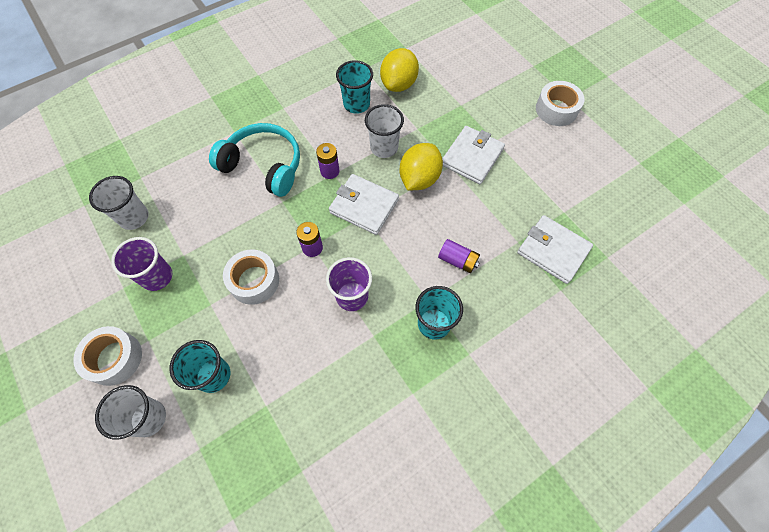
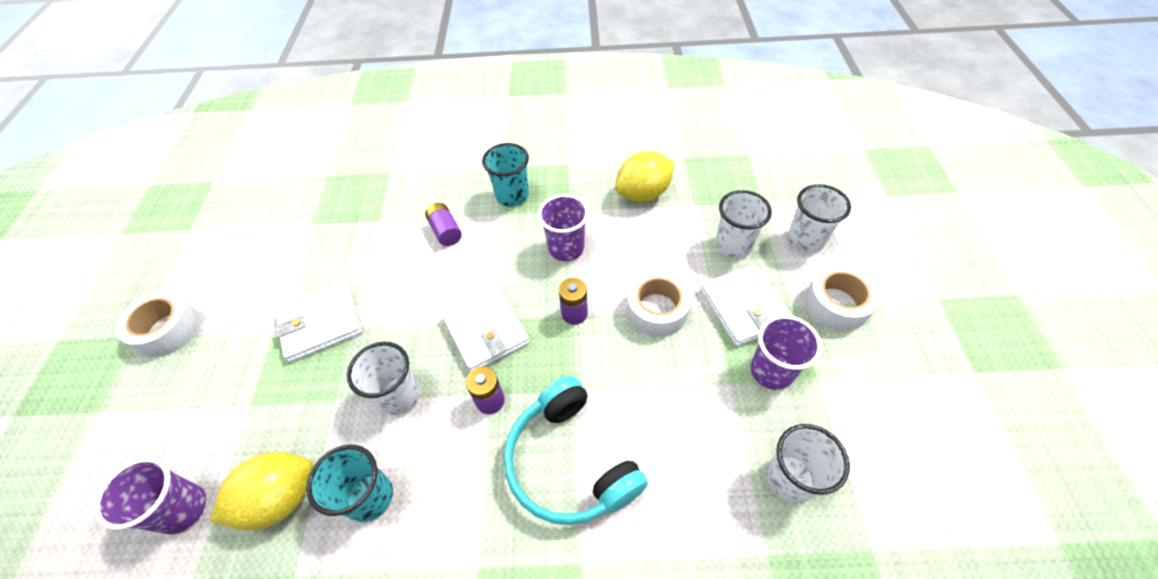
camera: 145 degrees left, 10 degrees down
turquoise cup [169,340,230,393] -> white cup [716,190,772,258]
yellow lemon [400,143,443,190] -> yellow lemon moved to [615,151,674,202]
white wallet [517,215,593,284] -> white wallet moved to [700,265,792,346]
none -> purple cup [94,457,206,535]

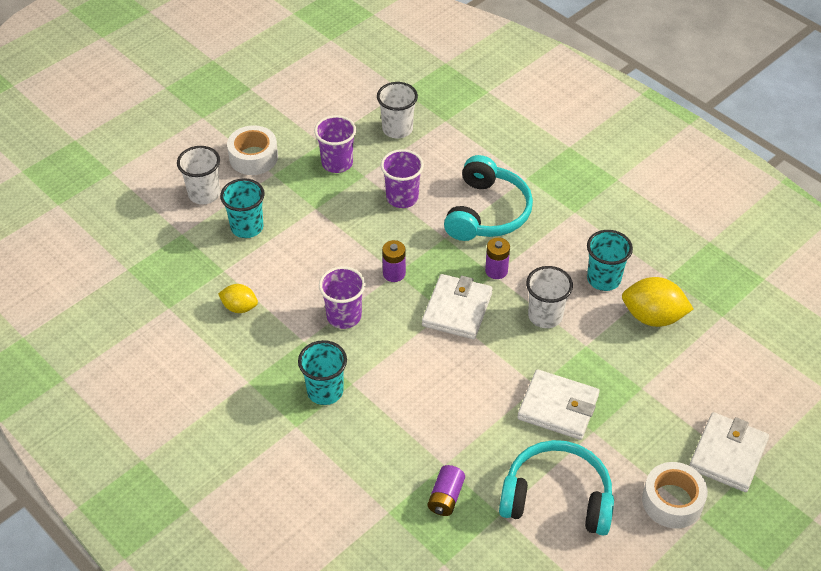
camera: 135 degrees left, 5 degrees down
purple cup [94,457,206,535] -> purple cup moved to [381,149,424,208]
purple battery [425,203,462,246] -> purple battery moved to [428,465,465,516]
yellow lemon [615,151,674,202] -> yellow lemon [218,284,258,313], size x0.60
white tape [626,270,692,337] -> none
white wallet [700,265,792,346] -> white wallet moved to [689,412,769,492]
white cup [716,190,772,258] -> turquoise cup [220,178,265,238]
none -> turquoise headphones [499,440,614,536]

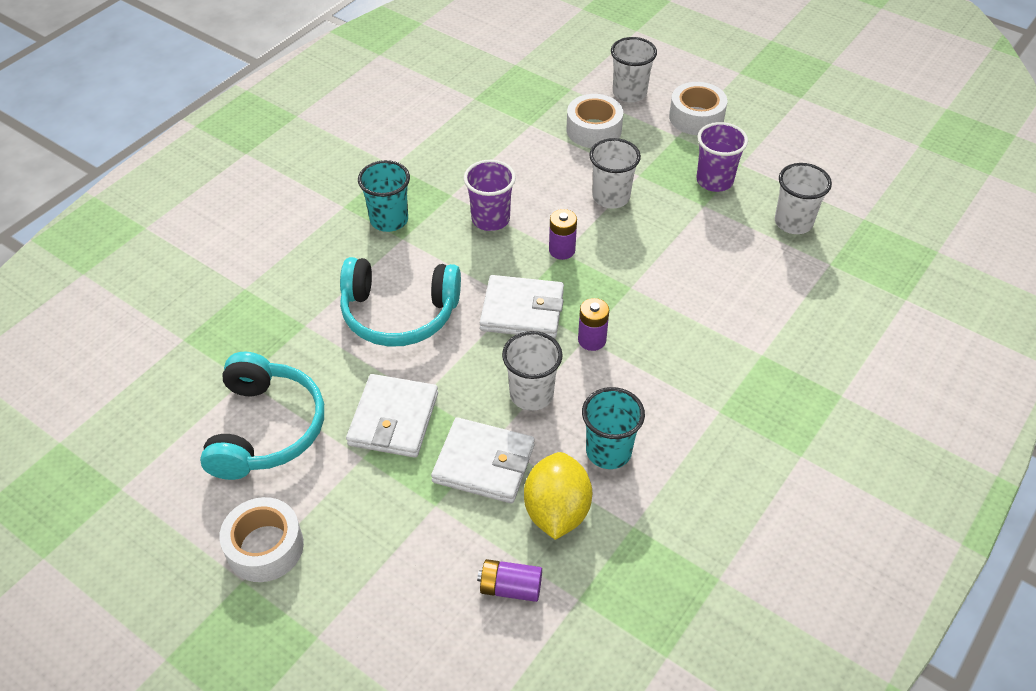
camera: 80 degrees right, 0 degrees up
yellow lemon [218,284,258,313] -> none
turquoise cup [220,178,265,238] -> white tape [566,94,623,148]
purple cup [381,149,424,208] -> none
purple battery [428,465,465,516] -> purple battery moved to [477,559,542,602]
turquoise headphones [444,155,533,241] -> turquoise headphones moved to [340,257,461,347]
white wallet [689,412,769,492] -> white wallet moved to [431,417,535,503]
none -> white cup [589,138,641,209]

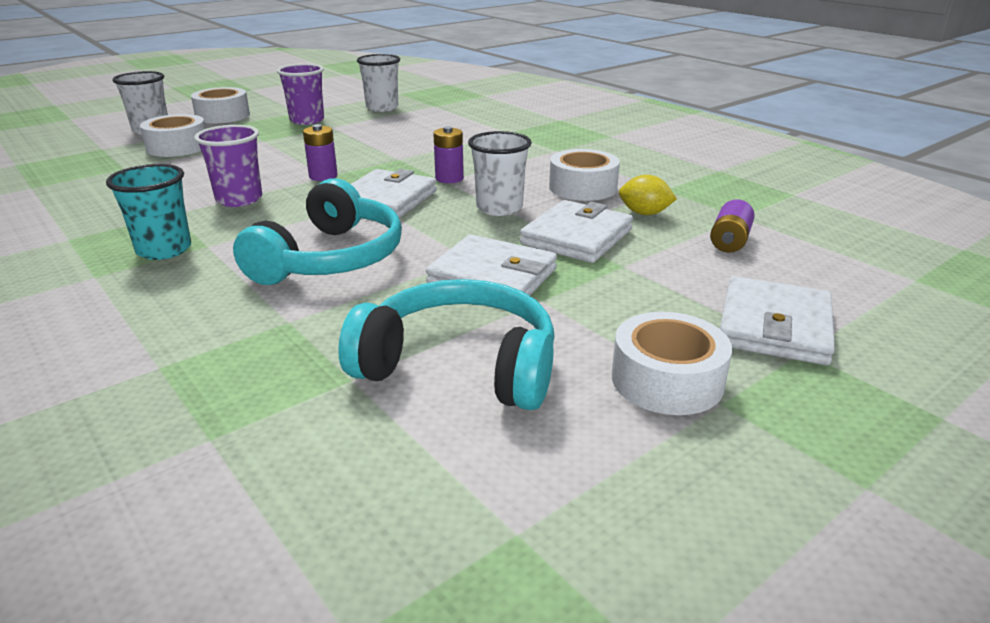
camera: 75 degrees left, 20 degrees down
yellow lemon [524,452,592,540] -> yellow lemon [619,175,677,215], size x0.60
turquoise cup [582,387,645,469] -> white tape [549,149,620,201]
white cup [589,138,641,209] -> none
none -> white wallet [720,276,835,365]

